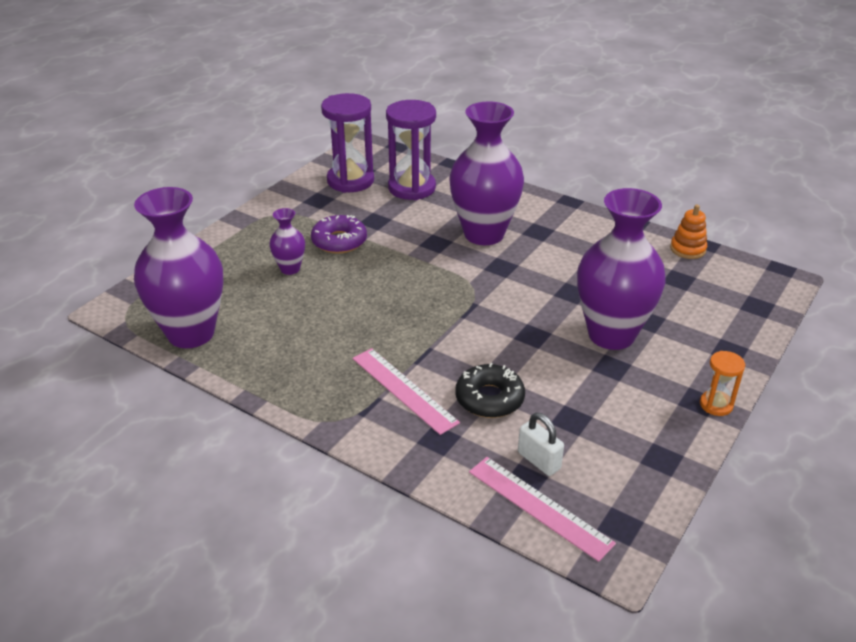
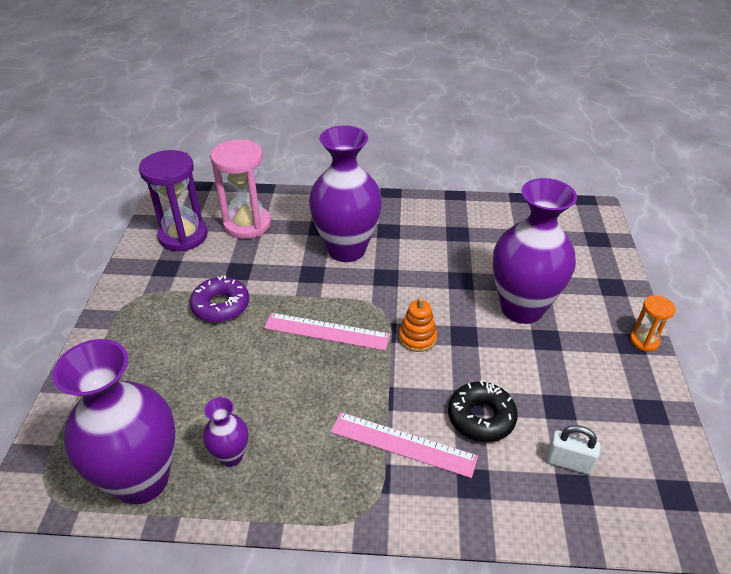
camera: 30 degrees left, 5 degrees up
purple vase [270,208,305,275] -> purple vase moved to [203,397,248,467]
purple hourglass [386,100,436,200] -> pink hourglass [210,139,271,239]
pink ruler [469,457,616,562] -> pink ruler moved to [264,313,390,351]
orange stacking toy [670,205,707,259] -> orange stacking toy moved to [399,297,437,352]

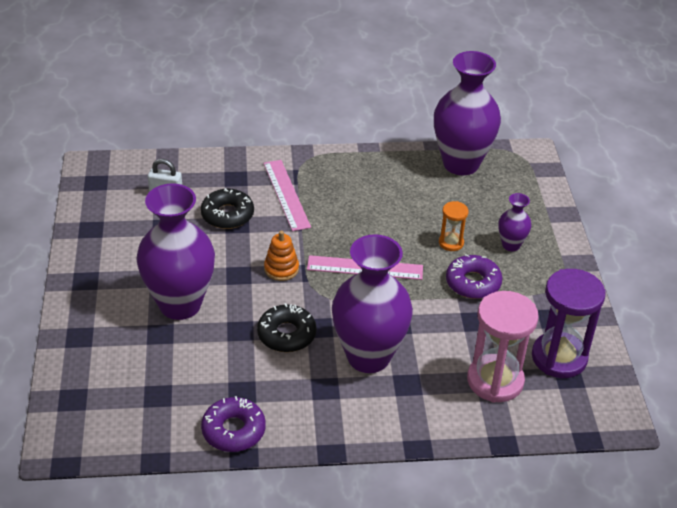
camera: 170 degrees right, 0 degrees up
purple vase [203,397,248,467] -> purple vase moved to [498,193,531,251]
pink ruler [331,412,478,478] -> pink ruler turned 60 degrees clockwise [264,160,311,231]
orange hourglass [630,295,676,351] -> orange hourglass moved to [439,201,469,251]
none -> purple donut [201,396,266,452]
none -> black donut [257,303,317,352]

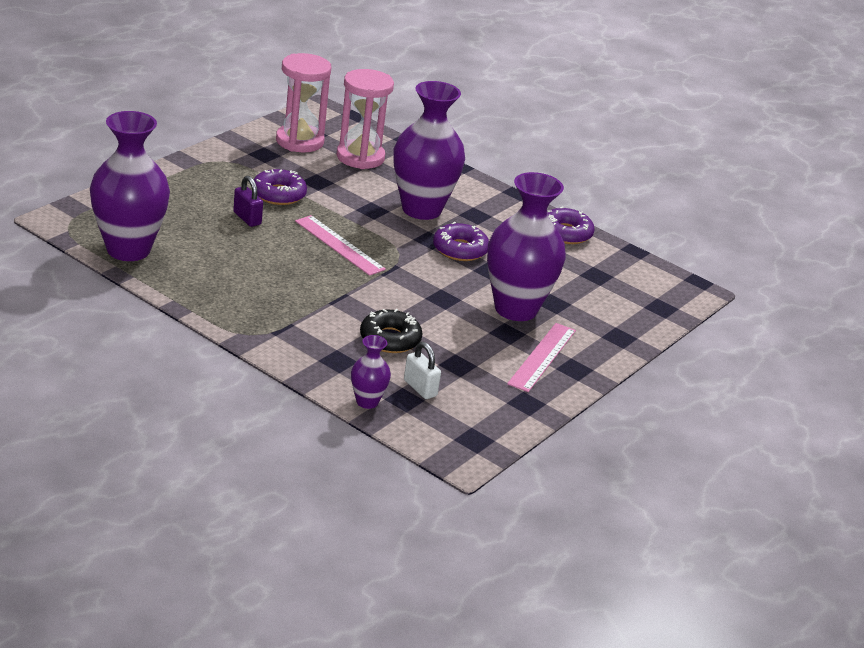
camera: 140 degrees left, 10 degrees down
black donut [257,303,317,352] -> purple donut [433,222,489,261]
pink ruler [264,160,311,231] -> pink ruler moved to [507,323,576,392]
orange stacking toy [264,231,299,281] -> none
orange hourglass [439,201,469,251] -> purple padlock [233,176,263,227]
purple vase [498,193,531,251] -> purple vase moved to [351,335,391,409]
purple hourglass [532,269,606,378] -> pink hourglass [276,53,331,152]

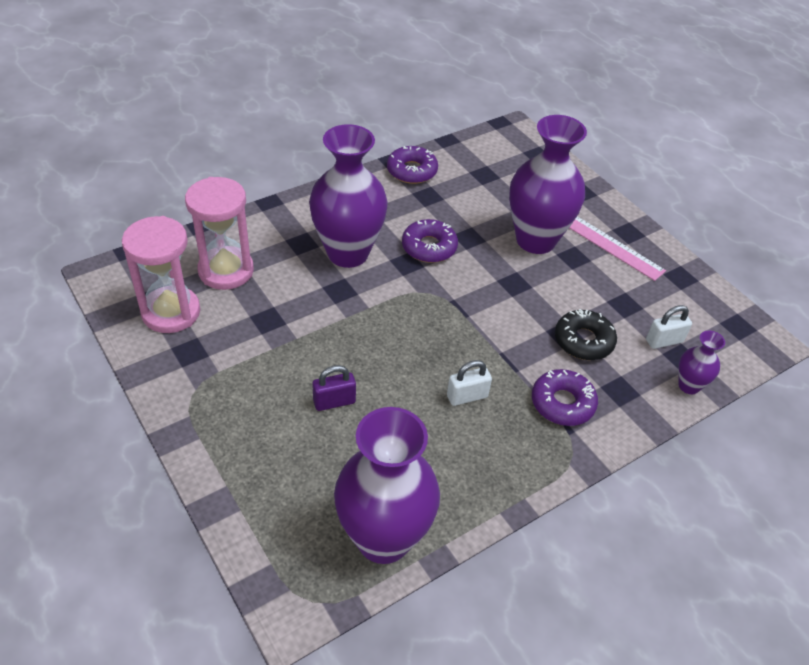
camera: 70 degrees left, 15 degrees up
purple donut [254,169,307,205] -> purple donut moved to [532,369,598,426]
pink ruler [295,215,386,276] -> none
none -> white padlock [447,360,492,406]

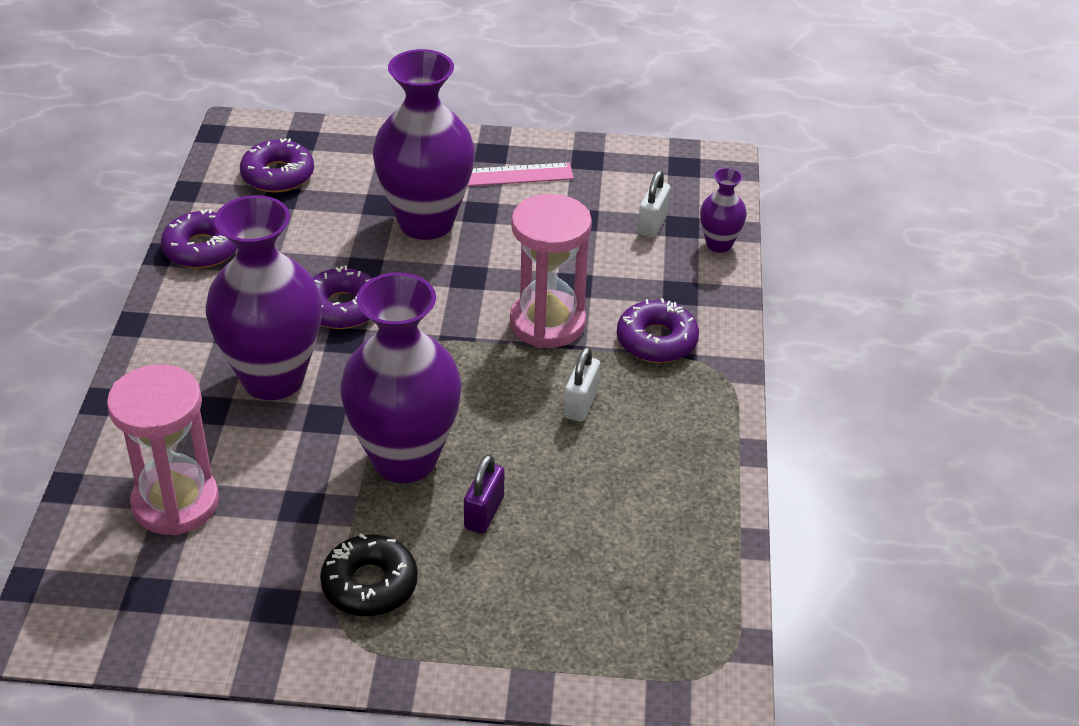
camera: 50 degrees left, 5 degrees down
pink hourglass [122,216,200,333] -> pink hourglass moved to [510,194,592,348]
purple vase [334,407,440,564] -> purple vase moved to [340,272,462,483]
black donut [555,309,617,360] -> black donut moved to [320,534,418,616]
none -> purple donut [240,138,314,193]

